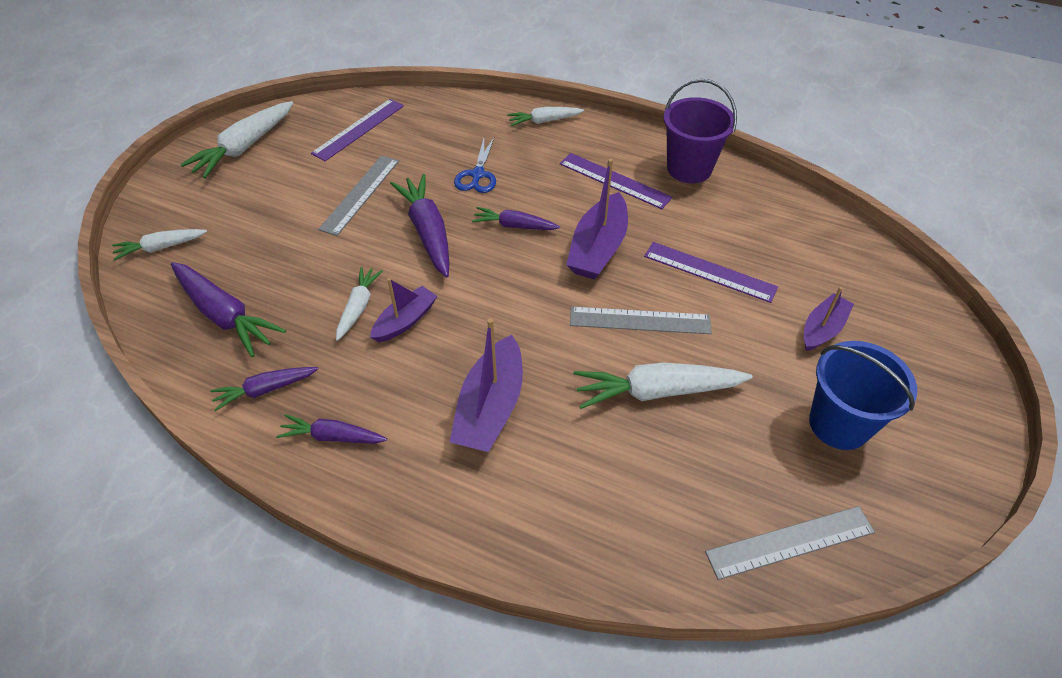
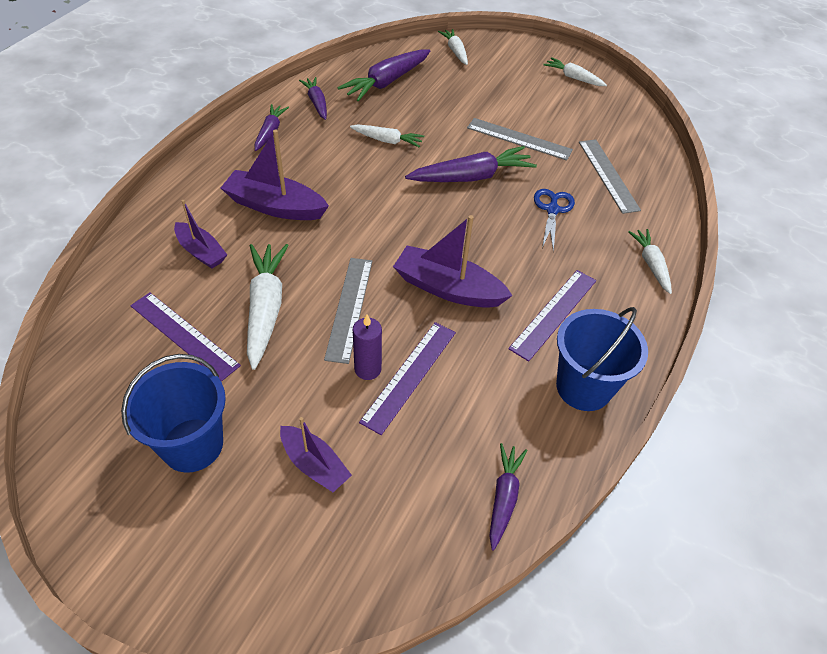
camera: 90 degrees right, 0 degrees up
white carrot [180,101,293,178] -> white carrot [543,57,607,86], size x0.60
purple ruler [311,99,404,161] -> purple ruler moved to [130,292,241,381]
purple boat [370,278,437,342] -> purple boat moved to [174,200,227,268]
blue scissors [454,136,496,193] -> blue scissors turned 90 degrees clockwise [534,189,575,252]
purple carrot [472,207,560,230] -> purple carrot moved to [489,443,528,550]
purple bucket [663,79,737,183] -> blue bucket [556,307,648,411]
grey ruler [705,506,875,580] -> grey ruler moved to [579,140,641,214]
none -> purple candle [353,314,382,380]

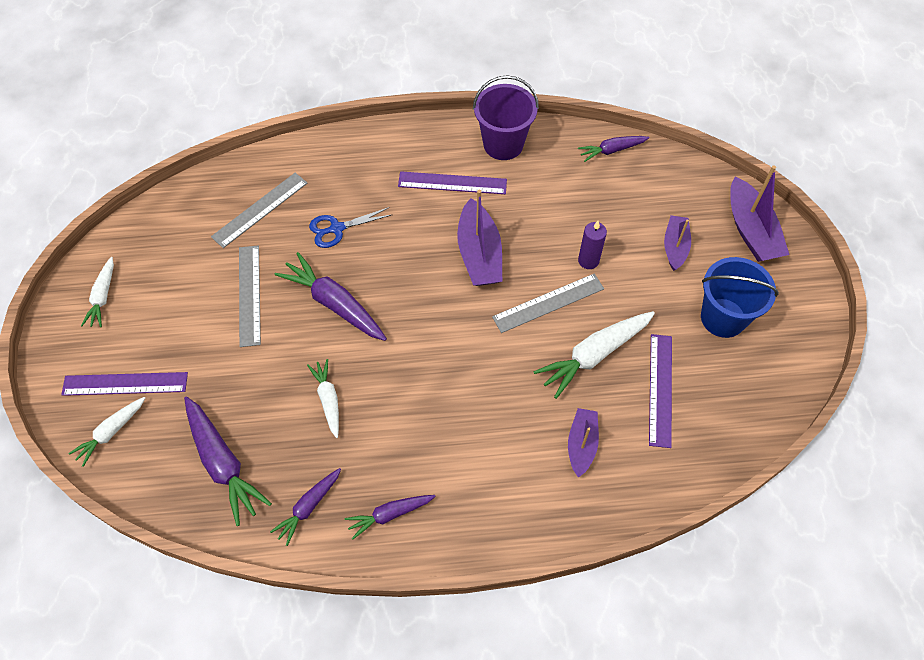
camera: 120 degrees left, 10 degrees up
purple boat [221,130,329,220] -> purple boat moved to [730,165,789,262]
purple carrot [337,49,430,102] -> purple carrot turned 45 degrees clockwise [184,397,272,526]
purple ruler [359,322,456,435] -> purple ruler moved to [61,372,188,396]
blue bucket [556,307,648,411] -> purple bucket [473,75,539,160]
white carrot [628,229,672,294] -> none

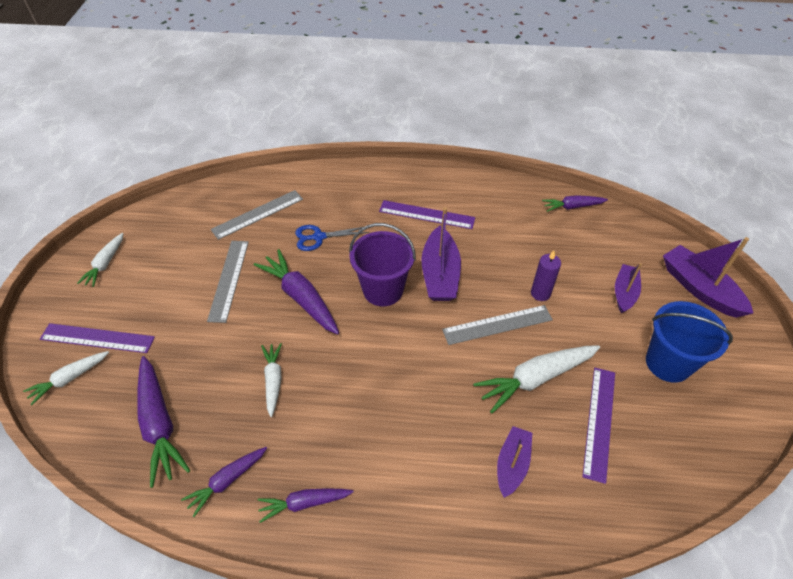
camera: 10 degrees right, 10 degrees down
purple bucket [473,75,539,160] -> purple bucket moved to [349,223,416,306]
purple boat [730,165,789,262] -> purple boat turned 150 degrees clockwise [663,237,753,318]

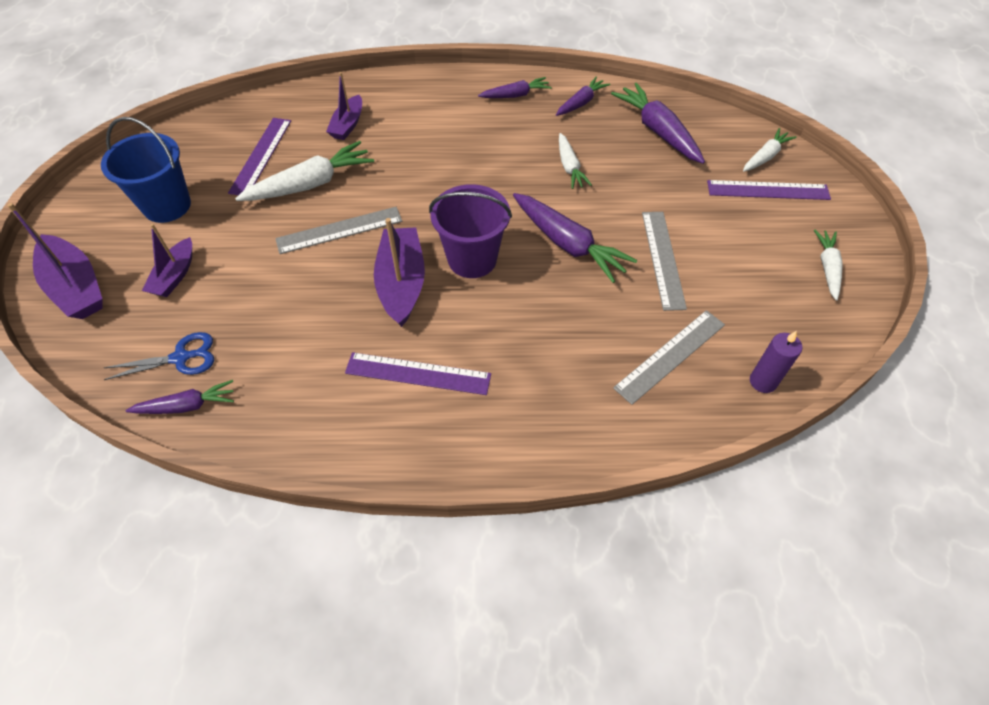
camera: 175 degrees right, 5 degrees up
blue scissors [295,225,369,251] -> blue scissors moved to [104,332,214,380]
purple candle [531,251,561,301] -> purple candle moved to [750,331,802,393]

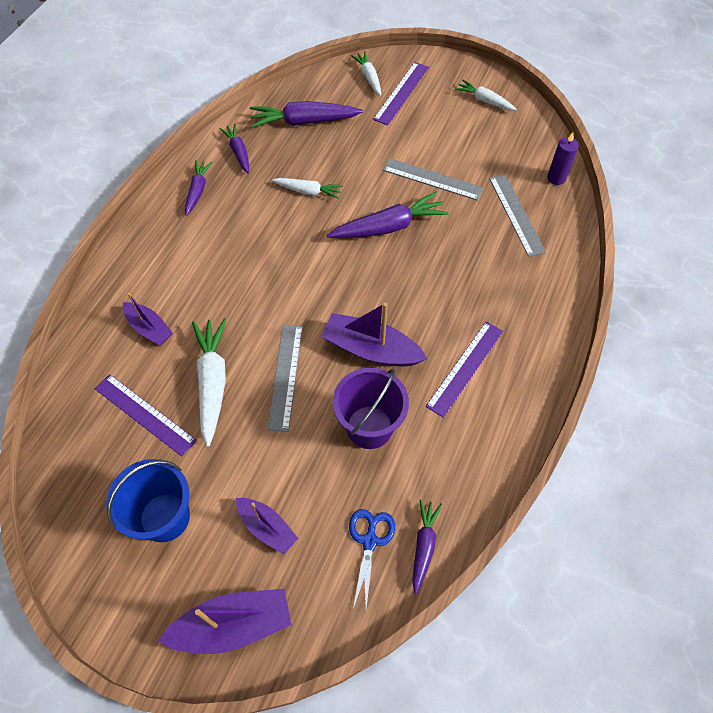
camera: 65 degrees left, 5 degrees up
purple bucket [429,184,512,278] -> purple bucket moved to [333,368,409,449]

